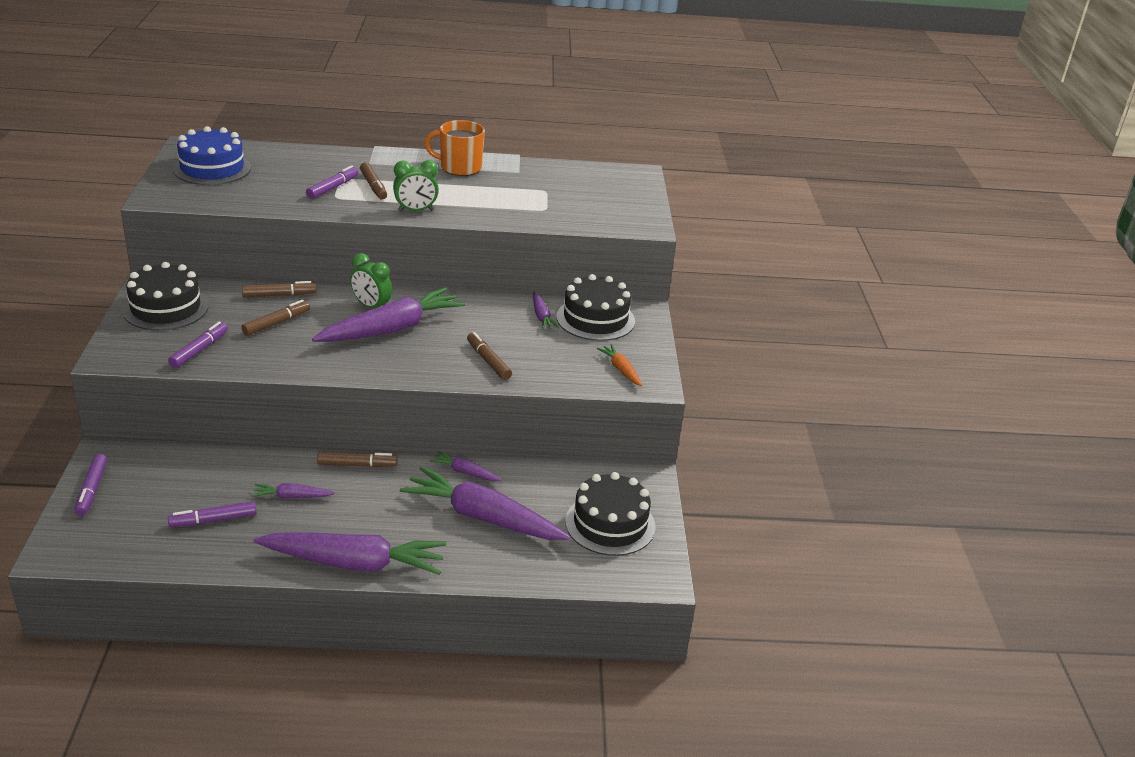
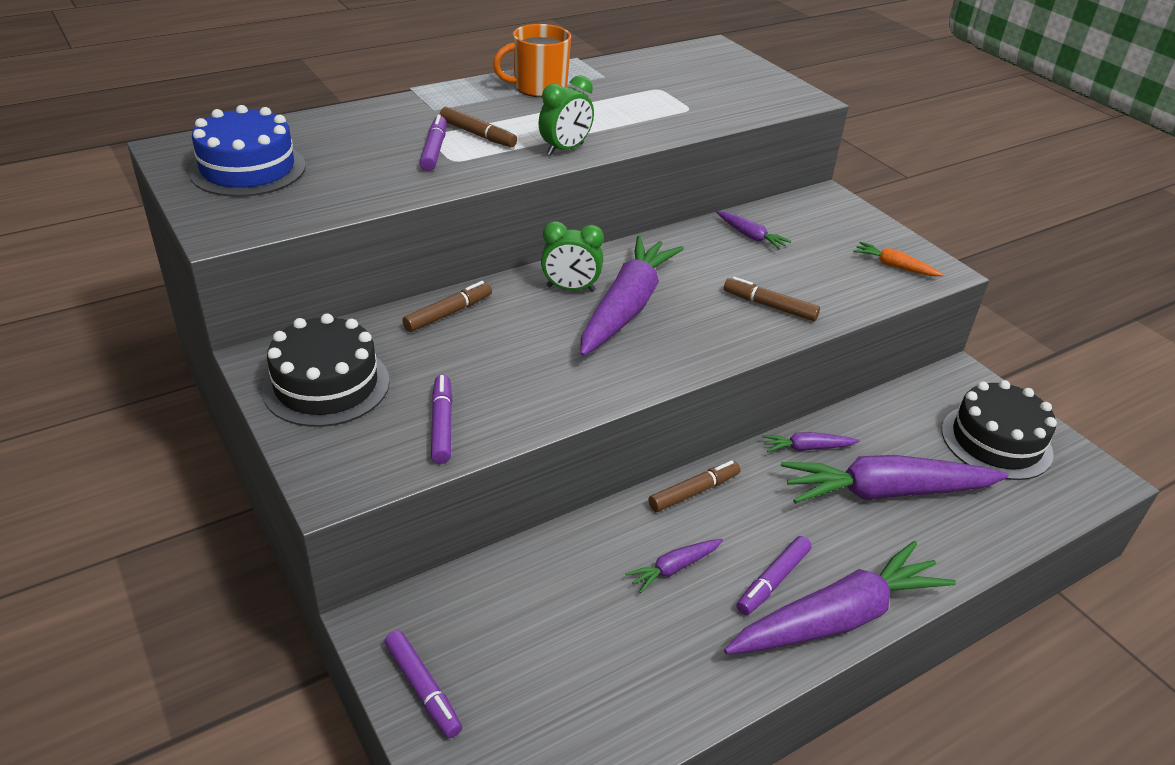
camera: 30 degrees left, 5 degrees up
purple marker [168,501,257,527] -> purple marker moved to [737,536,811,615]
brown marker [241,300,310,336] -> none
black cake [556,274,635,341] -> none

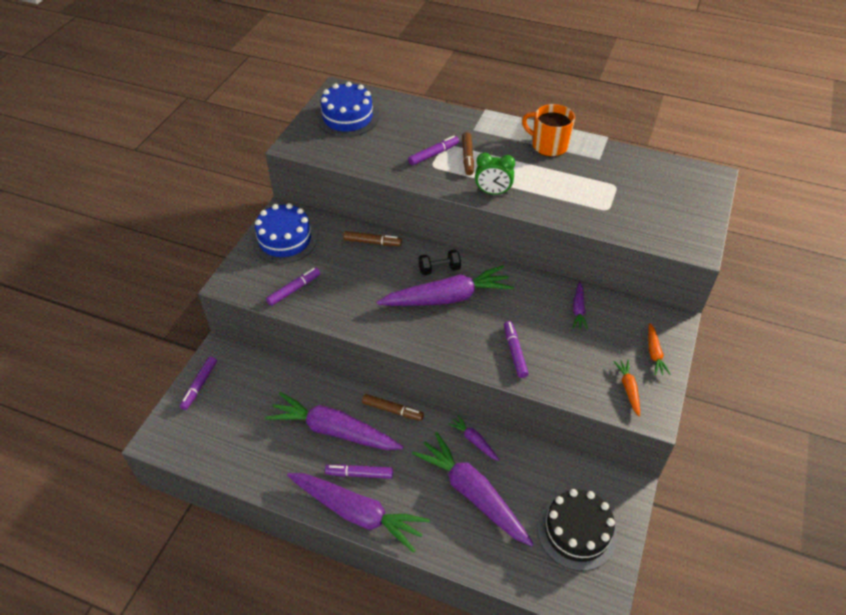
camera: 55 degrees right, 10 degrees up
black cake [262,313,390,427] -> blue cake [253,203,317,264]
green clock [541,221,604,292] -> black dumbbell [419,250,461,276]
purple carrot [625,539,723,593] -> purple carrot [265,392,404,450], size x2.23
brown marker [724,277,820,321] -> purple marker [504,321,528,378]
none -> orange carrot [648,323,671,375]

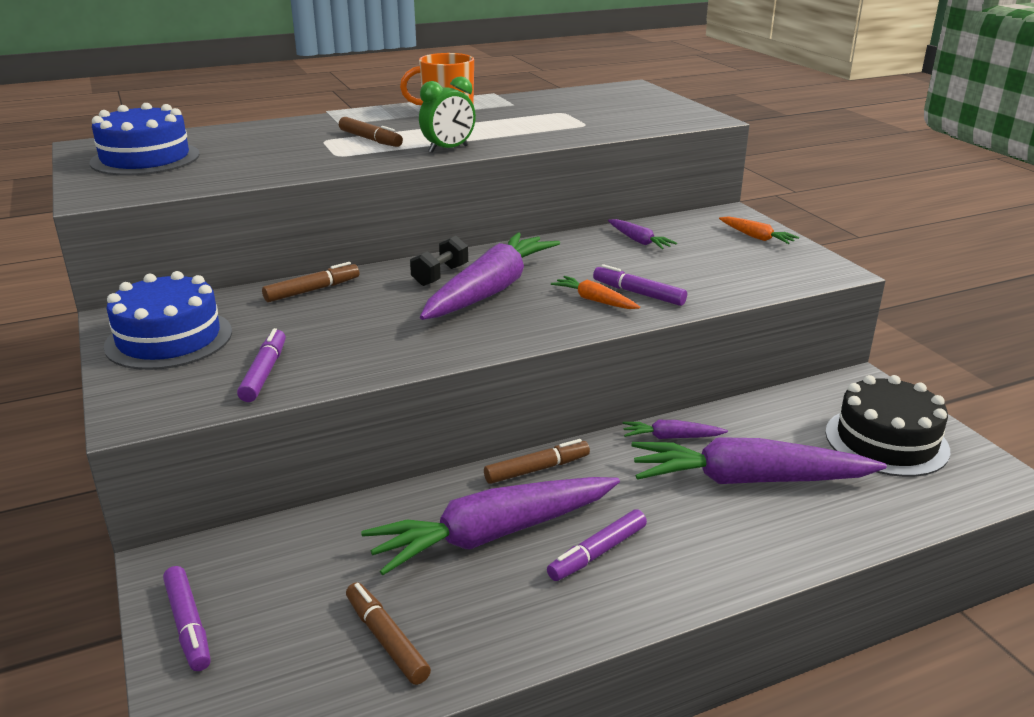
camera: 45 degrees left, 20 degrees down
purple carrot [287,473,430,553] -> none
purple marker [408,136,459,165] -> none
orange carrot [613,360,640,417] -> orange carrot moved to [551,276,640,309]
none -> brown marker [346,582,431,685]

